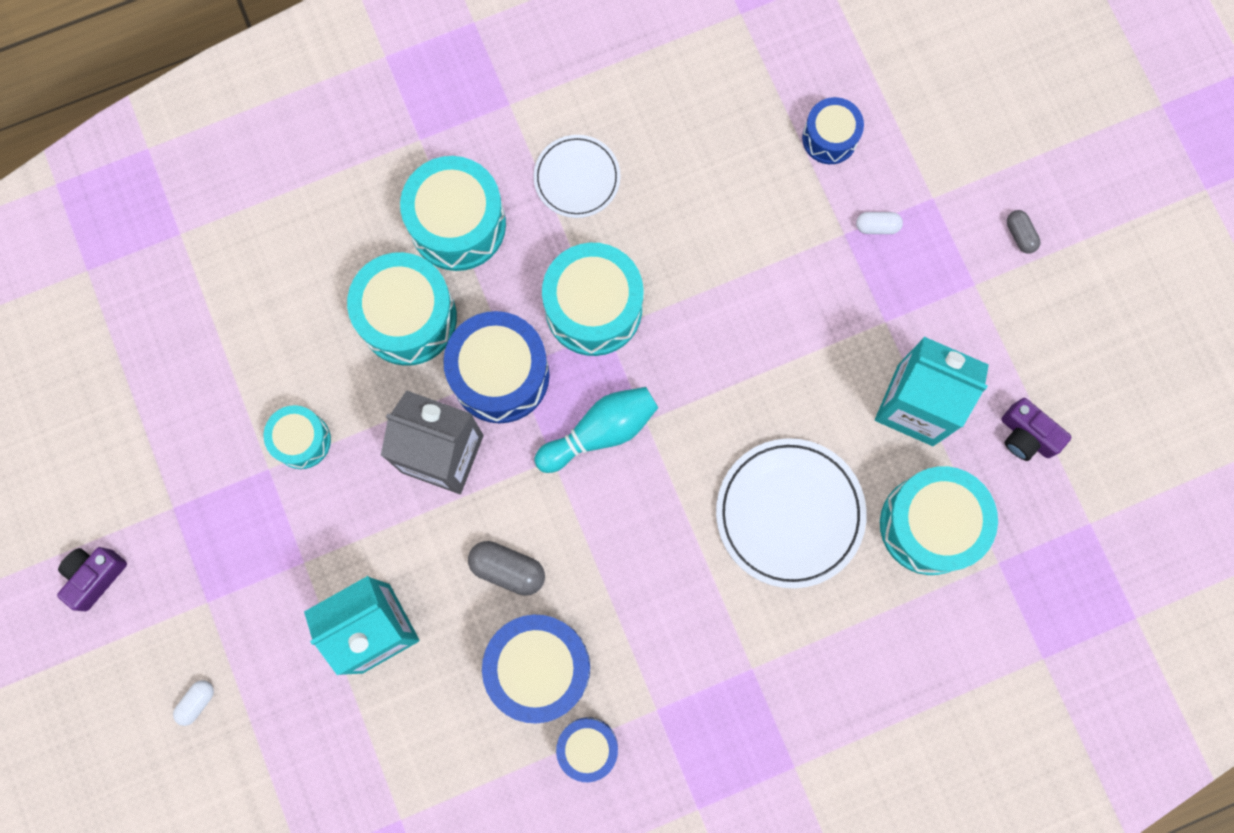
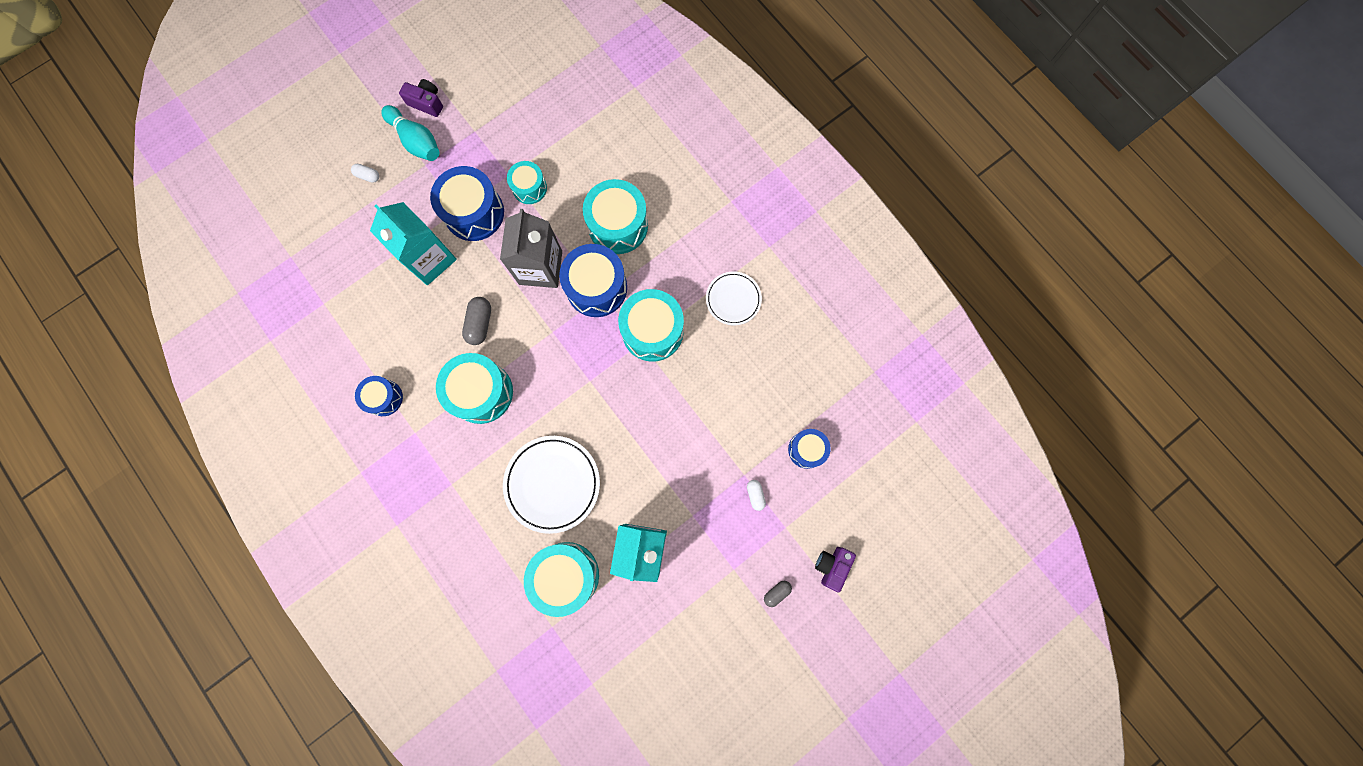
camera: 75 degrees right, 0 degrees up
turquoise drum [400,156,506,271] -> turquoise drum moved to [436,353,513,424]
blue drum [482,615,590,723] -> blue drum moved to [430,166,504,241]
turquoise bowling pin [534,387,658,473] -> turquoise bowling pin moved to [381,105,439,161]
purple camera [1001,398,1072,461] -> purple camera moved to [815,547,856,593]

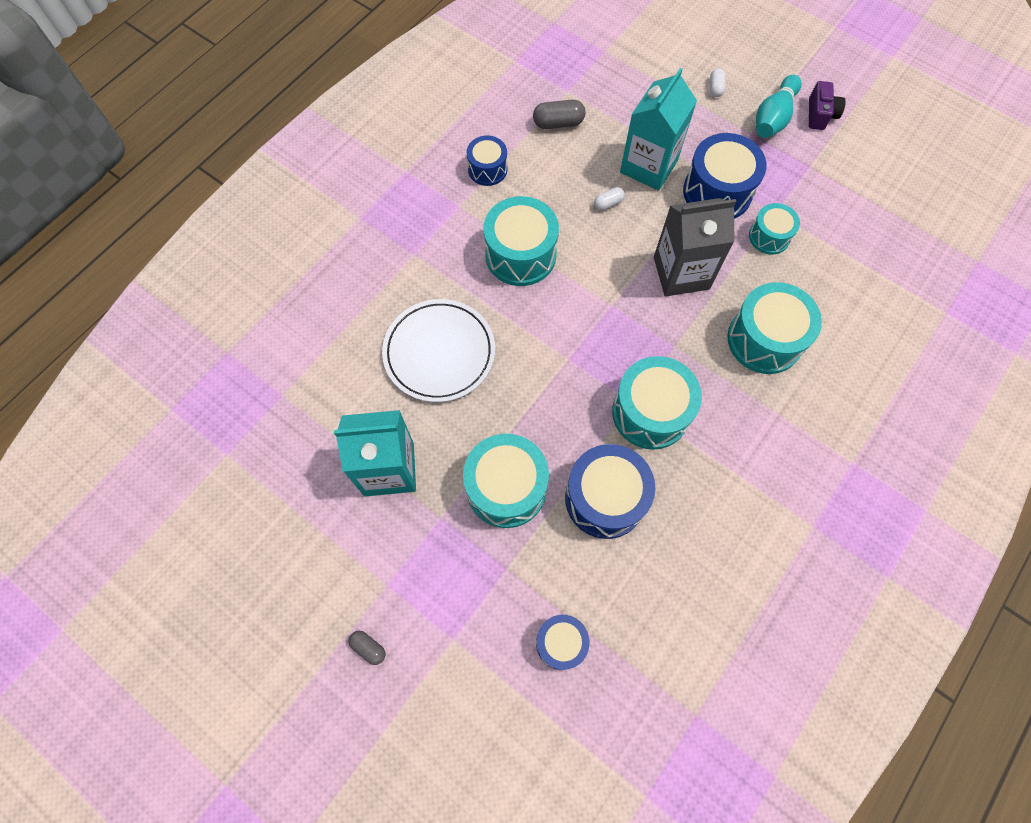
camera: 75 degrees right, 10 degrees down
grey capsule [462,297,491,345] -> grey capsule moved to [533,100,585,129]
turquoise drum [524,542,599,617] -> turquoise drum moved to [463,434,549,528]
blue drum [559,244,627,317] -> blue drum moved to [565,444,655,539]
white plate [706,272,762,325] -> none
white capsule [747,480,766,511] -> white capsule moved to [594,187,625,211]
purple camera [815,547,856,593] -> none

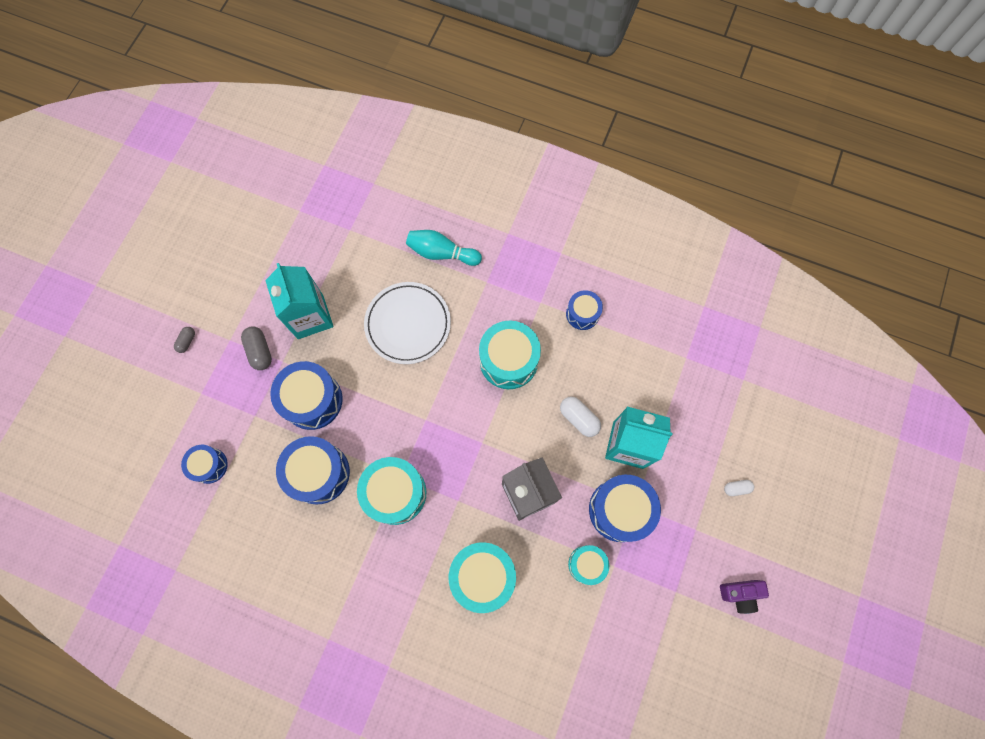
camera: 75 degrees right, 5 degrees up
turquoise drum [463,434,549,528] -> blue drum [270,361,343,430]
grey capsule [533,100,585,129] -> grey capsule moved to [241,326,272,370]
white capsule [594,187,625,211] -> white capsule [560,397,601,437], size x1.65
turquoise bowling pin [756,75,802,138] -> turquoise bowling pin moved to [406,230,482,266]

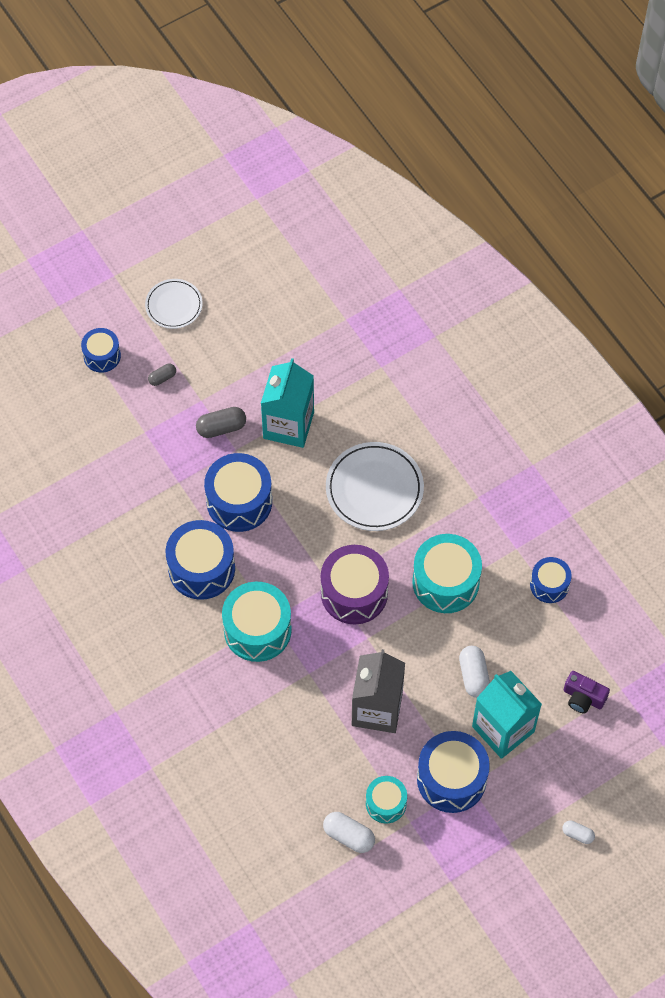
camera: 35 degrees right, 10 degrees down
blue drum [181,445,228,484] -> blue drum moved to [81,328,121,372]
grey capsule [241,326,272,370] -> grey capsule turned 60 degrees clockwise [196,407,246,438]
turquoise bowling pin [406,230,482,266] -> none
turquoise drum [449,542,516,613] -> none
purple camera [720,580,769,614] -> purple camera moved to [564,671,610,713]
none -> white plate [145,279,203,329]
none -> purple drum [321,545,389,624]
none -> white capsule [323,812,375,853]

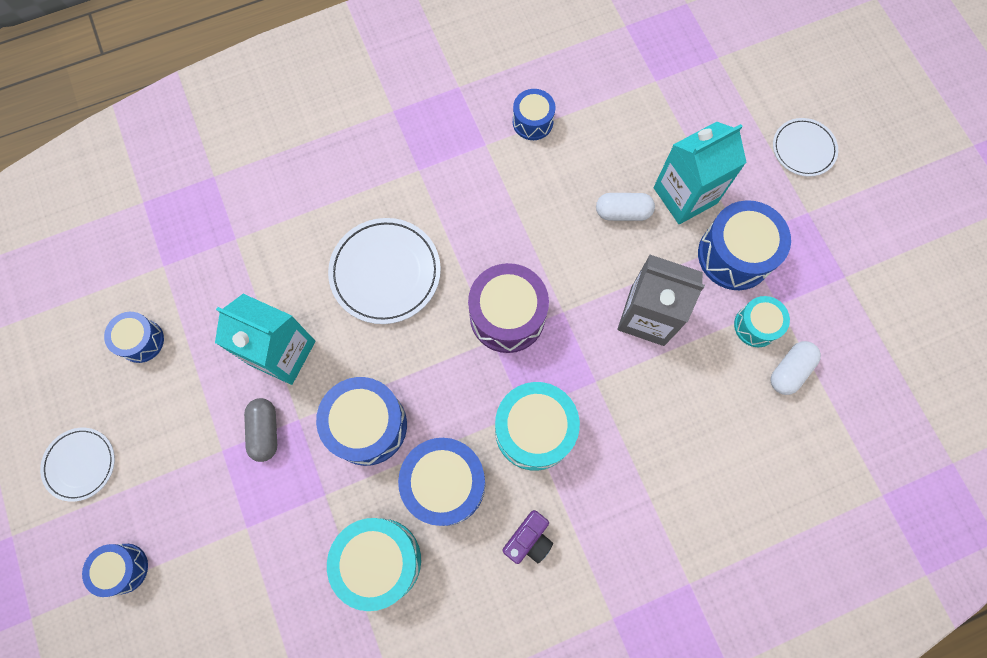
camera: 80 degrees left, 10 degrees up
grey capsule [148,364,176,386] -> none
turquoise drum [412,534,482,613] -> turquoise drum moved to [327,518,421,611]
white capsule [562,820,595,844] -> white plate [773,118,838,177]
purple camera [564,671,610,713] -> purple camera moved to [502,510,553,564]
none -> blue drum [104,312,164,363]

